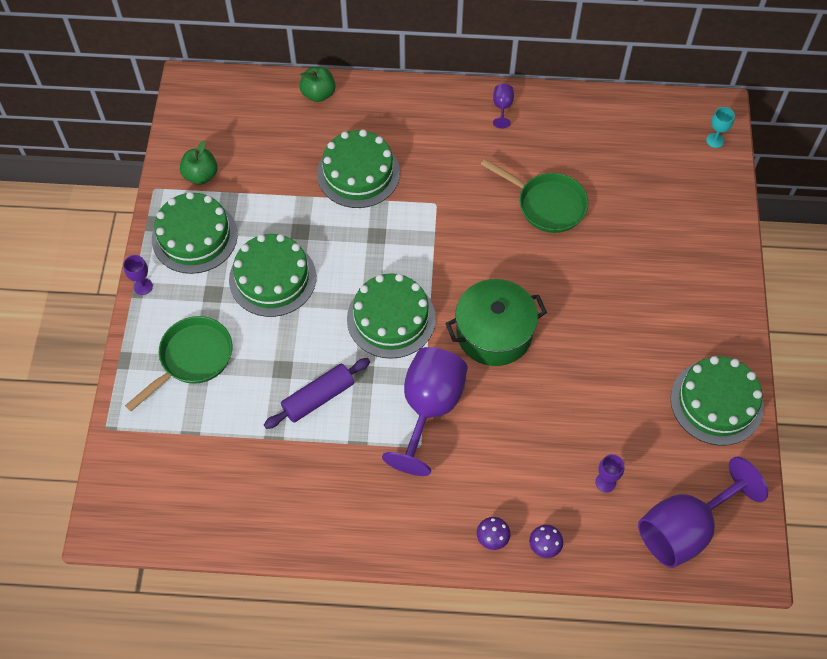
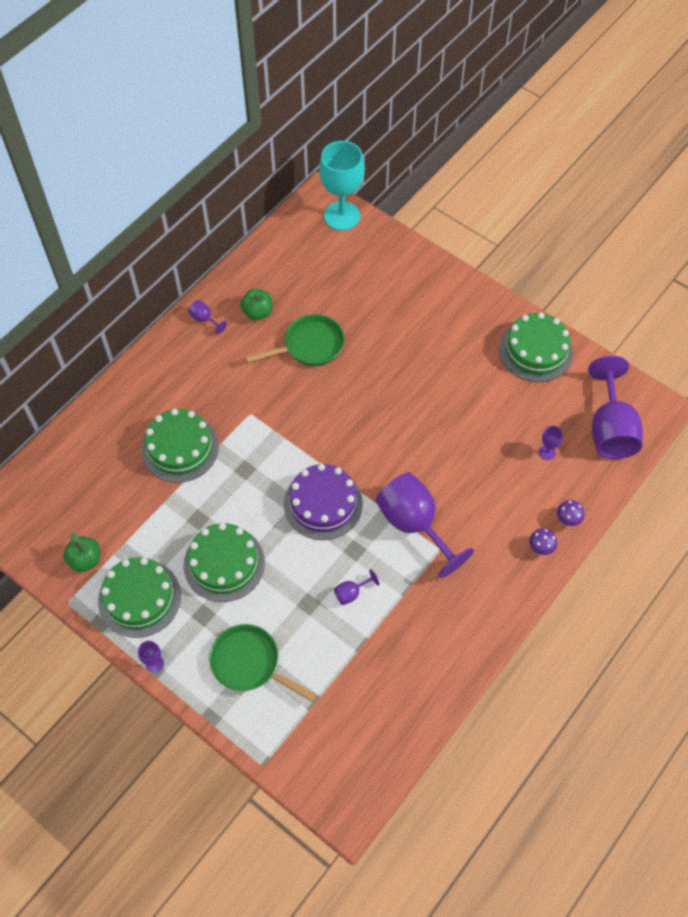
camera: 55 degrees left, 0 degrees up
green pan [125,316,232,411] -> green pan turned 45 degrees counterclockwise [209,624,317,702]
purple rolling pin [264,358,370,429] -> purple goblet [334,569,379,605]
green apple [299,67,336,102] -> green apple moved to [240,289,272,320]
green cake [347,273,436,359] -> purple cake [284,464,363,540]
green pot [445,279,547,366] -> none
turquoise goblet [706,107,735,148] -> turquoise goblet [319,141,365,231], size x2.44

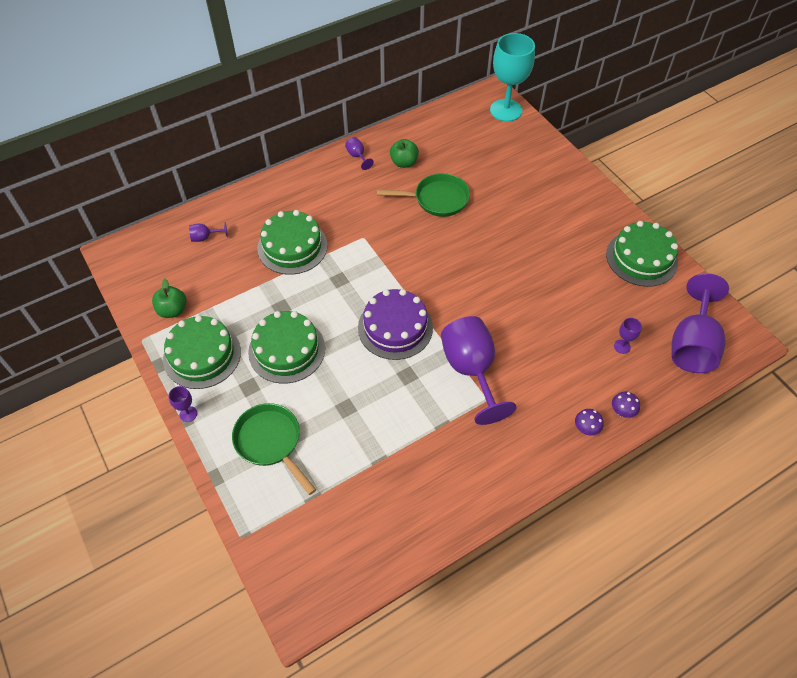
camera: 20 degrees right, 5 degrees down
purple goblet [334,569,379,605] -> purple goblet moved to [189,222,228,242]

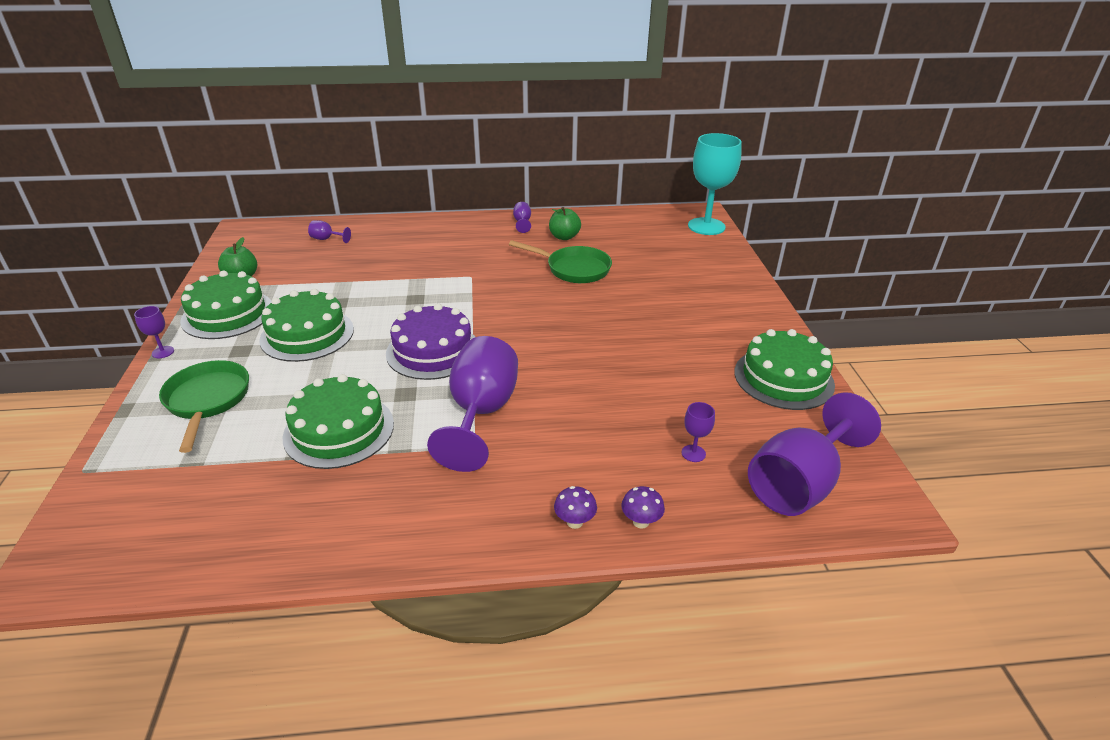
camera: 25 degrees right, 20 degrees down
green cake [257,210,327,275] -> green cake moved to [283,374,394,469]

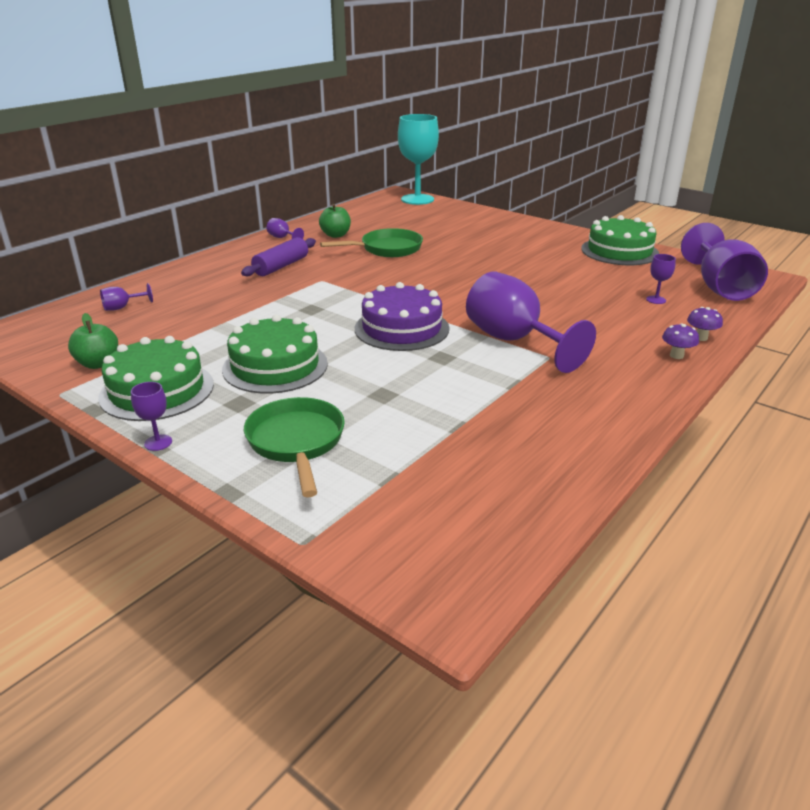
camera: 45 degrees left, 5 degrees down
green pan [159,360,249,453] -> green pan turned 45 degrees clockwise [244,397,345,497]
green cake [283,374,394,469] -> none
none -> purple rolling pin [241,237,316,276]

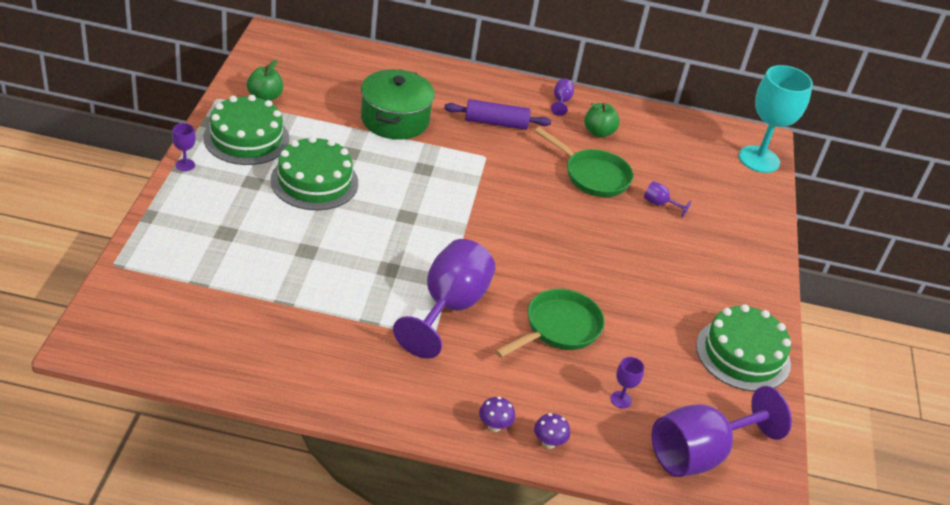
camera: 55 degrees right, 10 degrees up
purple goblet [100,283,153,311] -> purple goblet moved to [644,181,691,217]
green pan [244,397,345,497] -> green pan moved to [495,289,605,358]
purple cake [355,282,450,351] -> none
none -> green pot [361,69,435,140]

